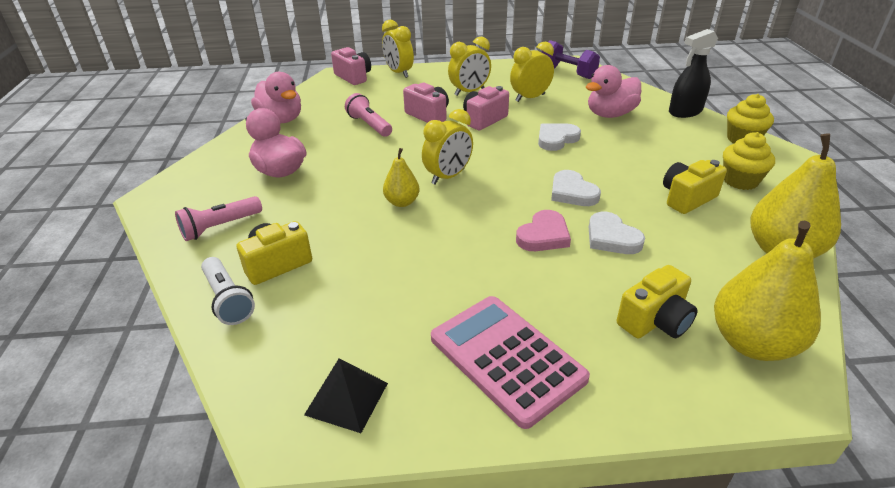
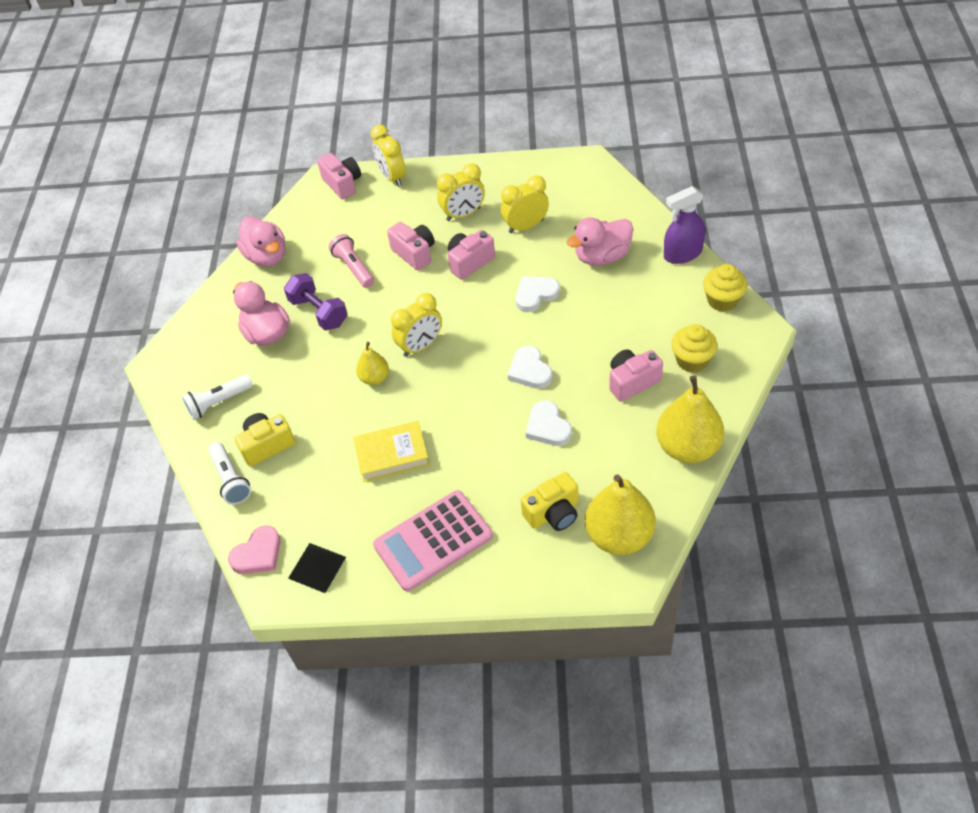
camera: 10 degrees right, 15 degrees up
pink flashlight [175,196,262,241] -> white flashlight [182,374,253,420]
pink calculator [431,296,590,429] -> pink calculator turned 90 degrees counterclockwise [373,490,493,591]
pink heart [516,210,571,251] -> pink heart moved to [228,525,281,574]
purple dumbbell [542,40,600,79] -> purple dumbbell moved to [284,273,348,330]
yellow camera [663,160,727,214] -> pink camera [609,349,663,402]
black spray bottle [669,29,718,118] -> purple spray bottle [664,186,705,264]
none -> yellow book [353,421,430,482]

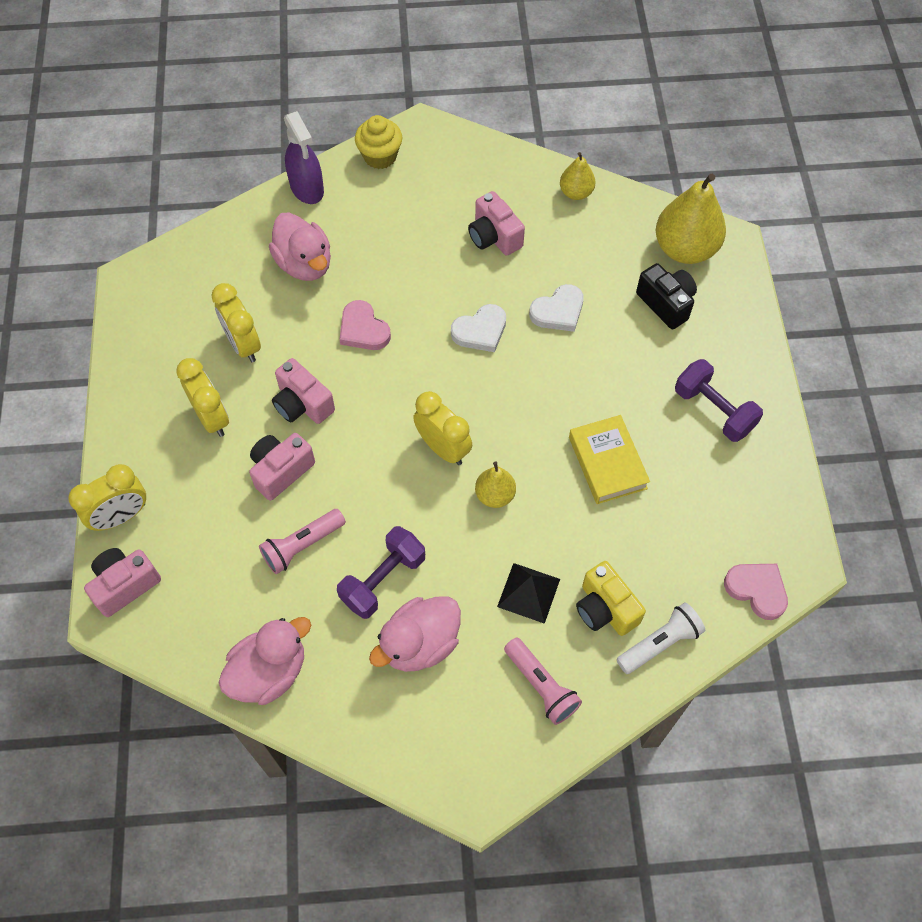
camera: 100 degrees left, 10 degrees up
white flashlight [182,374,253,420] -> pink flashlight [504,638,582,725]
black pyramid [288,543,346,593] -> black pyramid moved to [497,563,560,624]
pink calculator [373,490,493,591] -> purple dumbbell [675,359,763,442]
white heart [515,276,560,312] -> pink heart [340,300,391,350]
yellow camera [521,472,578,531] -> black camera [636,263,697,329]
yellow pear [656,376,724,463] -> yellow pear [560,152,596,200], size x0.54
yellow cupcake [671,324,717,373] -> none

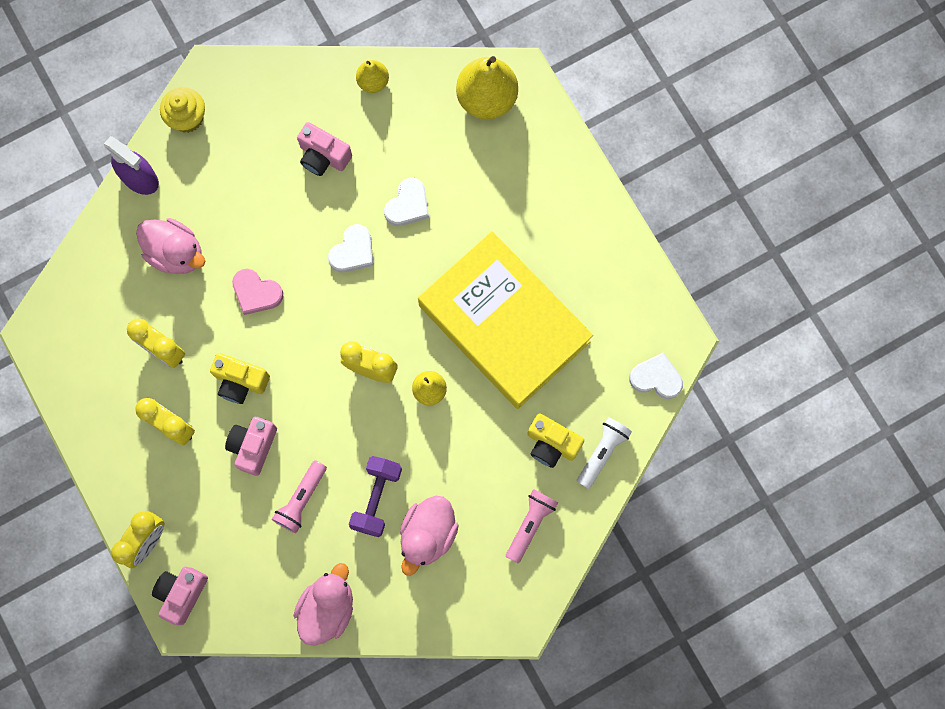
camera: 25 degrees left, 15 degrees up
pink camera [272,358,335,424] -> yellow camera [210,353,270,404]
black pyramid [497,563,560,624] -> none
pink flashlight [504,638,582,725] -> pink flashlight turned 90 degrees counterclockwise [506,489,558,563]
yellow book [569,415,650,504] -> yellow book [418,231,593,409], size x2.18
black camera [636,263,697,329] -> none
purple dumbbell [675,359,763,442] -> none
pink heart [724,564,788,620] -> white heart [629,352,683,399]

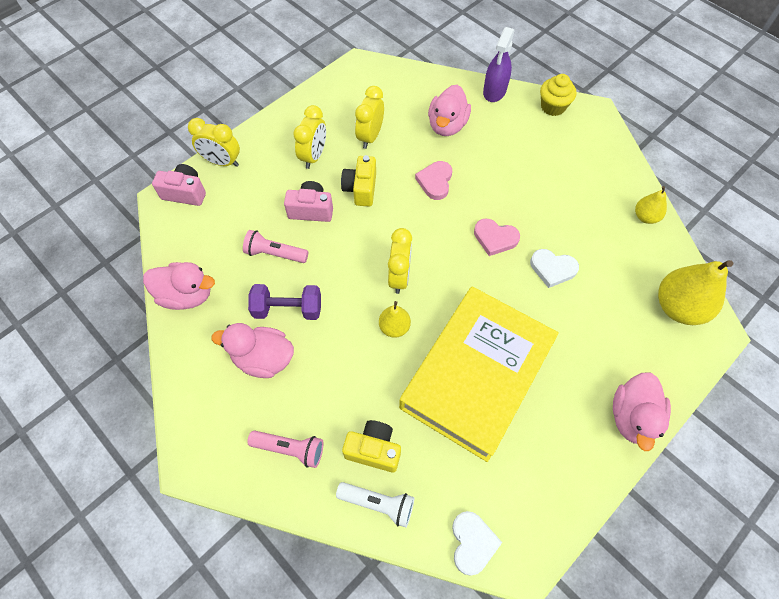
camera: 75 degrees right, 15 degrees down
pink camera [297,122,352,176] -> none
white heart [328,224,373,273] -> pink heart [474,218,520,256]
yellow camera [528,414,584,468] -> yellow camera turned 90 degrees clockwise [342,420,401,472]
none -> pink duck [613,372,671,451]

